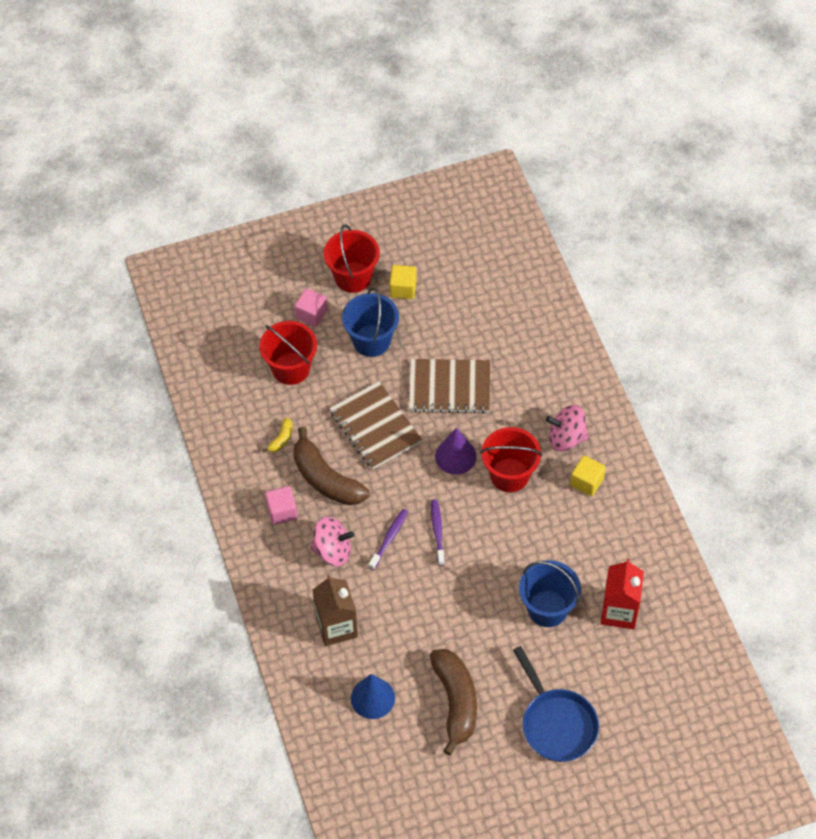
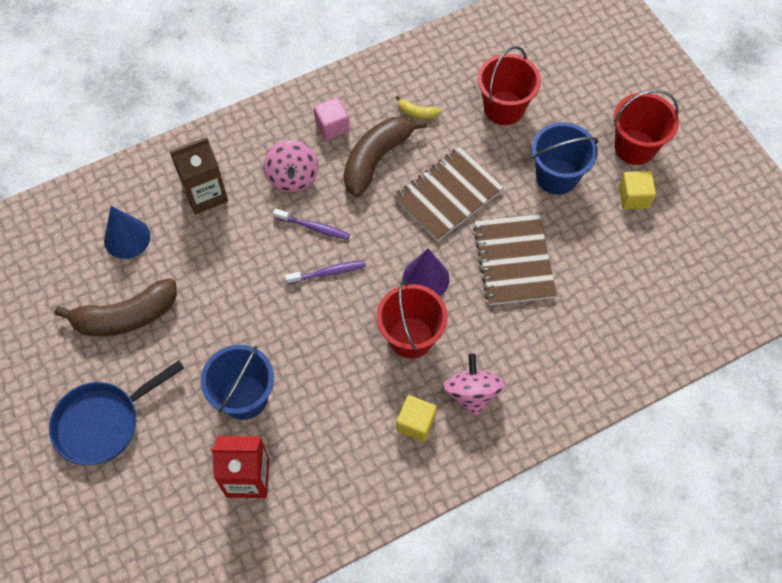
camera: 80 degrees right, 5 degrees up
pink cube [294,288,328,327] -> none

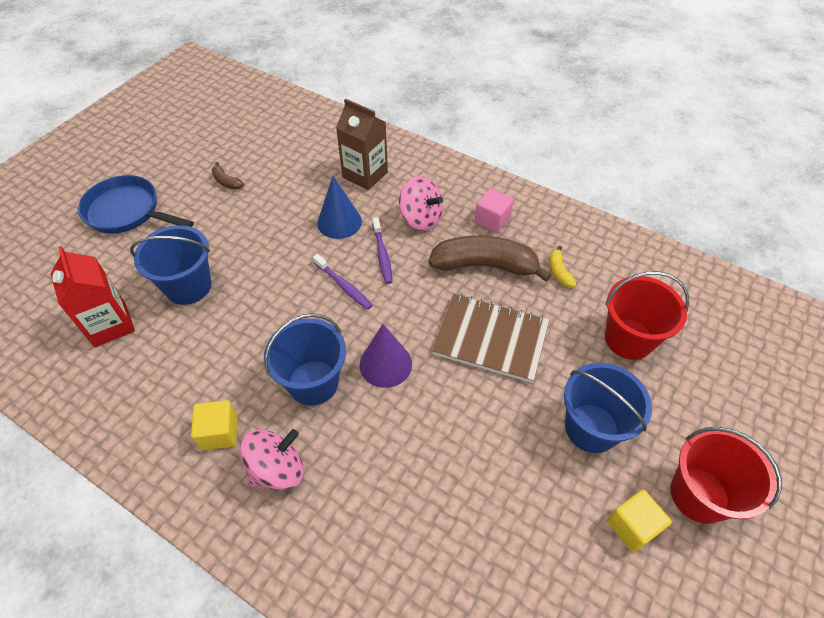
camera: 60 degrees right, 10 degrees down
brown banana [55,278,177,336] -> brown banana [211,162,244,190], size x0.44
blue cone [104,206,150,259] -> blue cone moved to [317,176,362,239]
pink spinning top [263,140,318,193] -> pink spinning top turned 105 degrees counterclockwise [399,176,443,231]
red bucket [377,281,448,359] -> blue bucket [264,313,346,406]
brown notebook [473,214,557,305] -> none

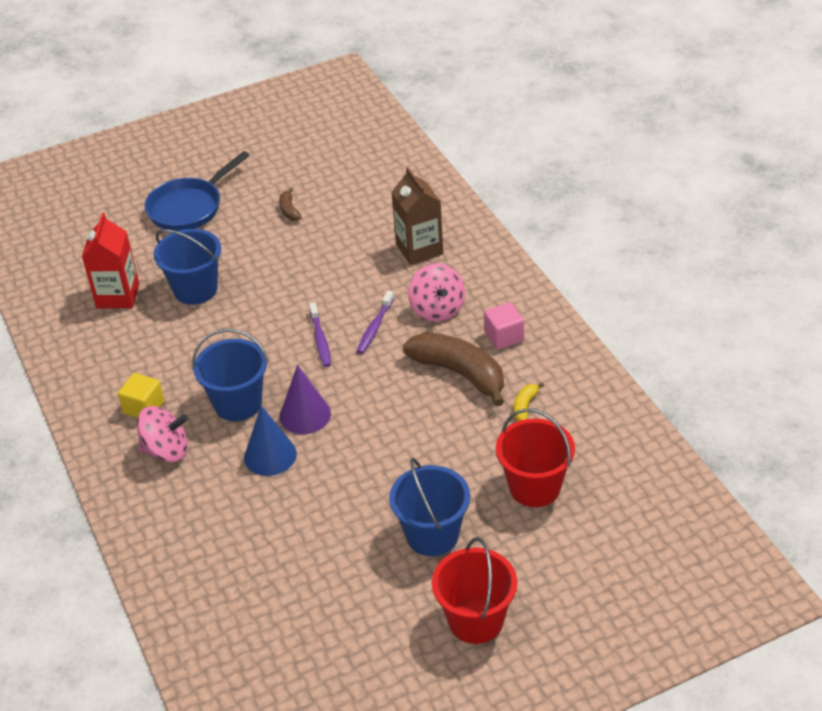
camera: 35 degrees right, 10 degrees down
blue pan [78,175,194,234] -> blue pan turned 105 degrees counterclockwise [144,151,250,231]
blue cone [317,176,362,239] -> blue cone moved to [244,406,297,476]
brown notebook [432,294,549,383] -> none
yellow cube [607,490,672,553] -> none

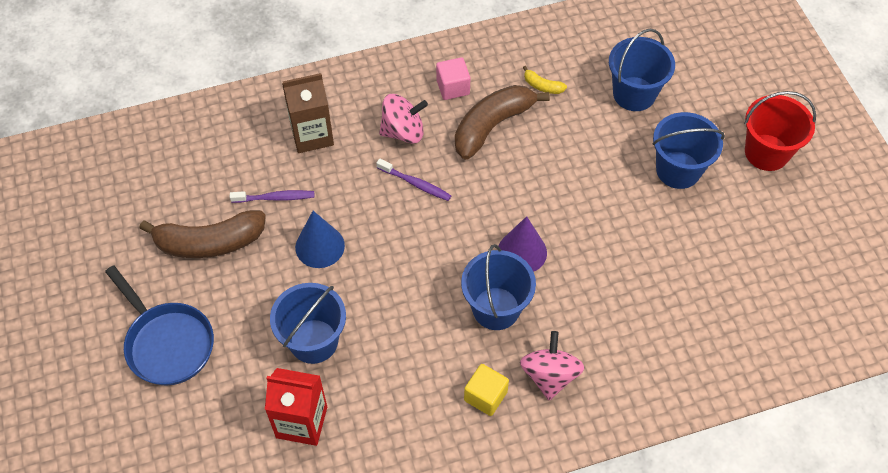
camera: 85 degrees left, 15 degrees up
blue cone [244,406,297,476] -> blue cone moved to [295,211,345,268]
brown banana [279,188,301,221] -> brown banana [139,210,266,258], size x2.29
purple toothbrush [309,302,331,367] -> purple toothbrush moved to [230,190,314,203]
red bucket [496,408,575,507] -> blue bucket [609,29,675,111]

